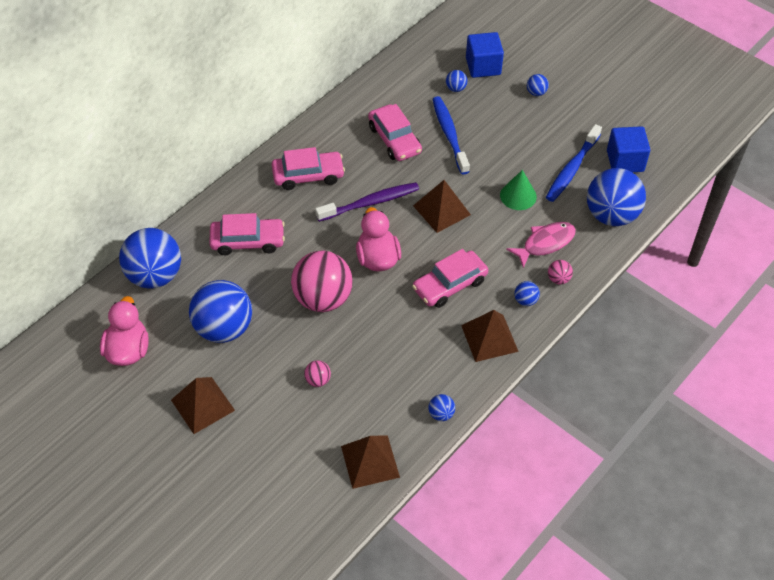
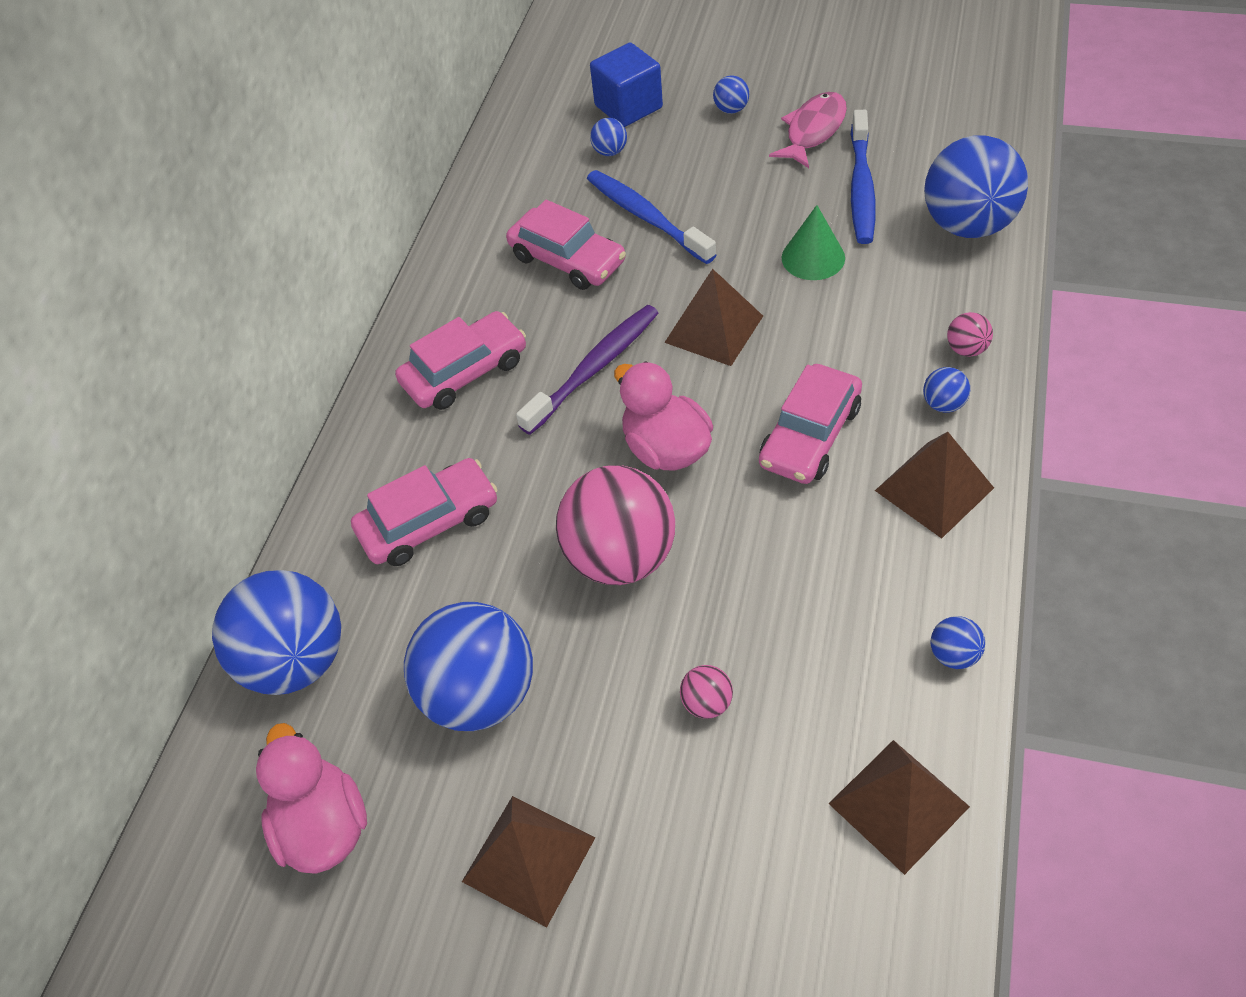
camera: 20 degrees left, 0 degrees up
pink fish [506,222,576,268] -> pink fish moved to [769,92,847,168]
blue cube [607,126,650,172] -> none

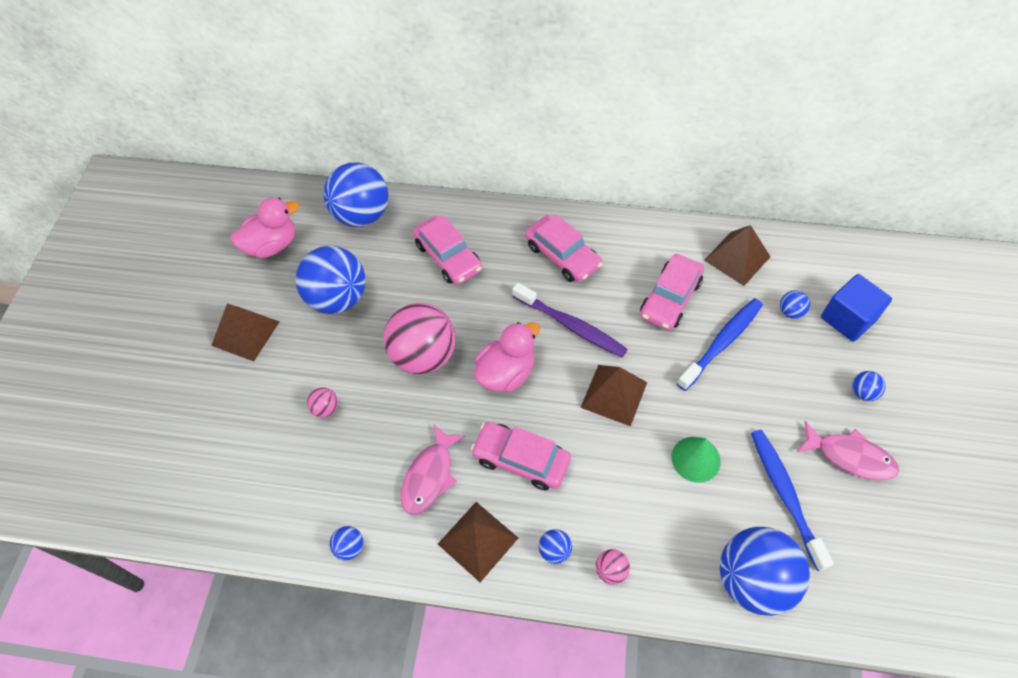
camera: 80 degrees right, 5 degrees up
brown pyramid [828,740,970,875] -> brown pyramid moved to [704,225,771,286]
blue toothbrush [850,110,876,244] -> blue toothbrush turned 75 degrees clockwise [751,430,834,571]
none -> pink fish [401,424,465,515]

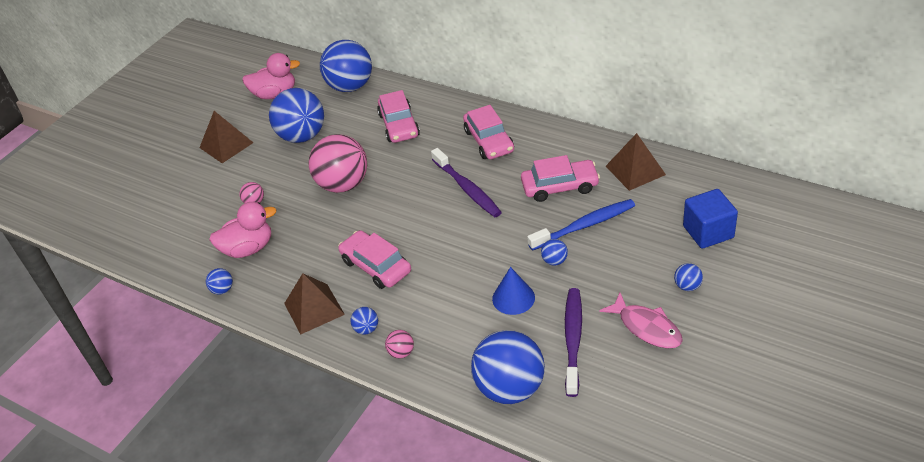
camera: 25 degrees right, 15 degrees down
pink fish [401,424,465,515] -> none
pink duck [474,322,540,392] -> pink duck moved to [209,202,276,258]
brown pyramid [580,365,647,426] -> none
pink car [640,254,704,330] -> pink car turned 150 degrees counterclockwise [521,155,600,202]
green cone [671,437,721,483] -> blue cone [492,267,535,315]
blue toothbrush [751,430,834,571] -> purple toothbrush [565,288,582,397]
blue ball [780,290,810,319] -> blue ball moved to [541,239,568,266]

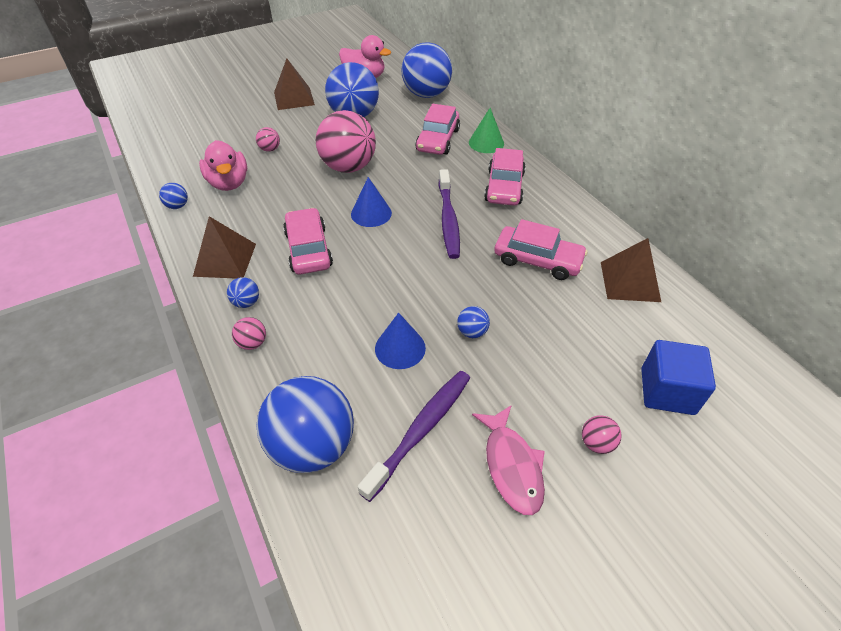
camera: 25 degrees right, 5 degrees up
pink duck [209,202,276,258] -> pink duck turned 60 degrees clockwise [199,140,247,191]
blue toothbrush [527,199,635,251] -> none
blue ball [674,263,703,291] -> pink ball [582,415,622,454]
none -> blue cone [351,177,392,227]
none -> green cone [469,108,504,153]

